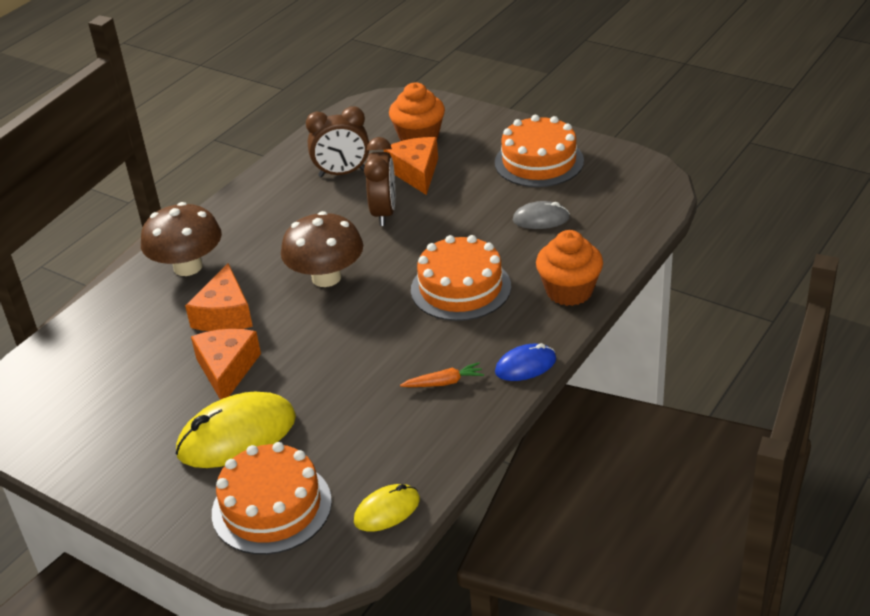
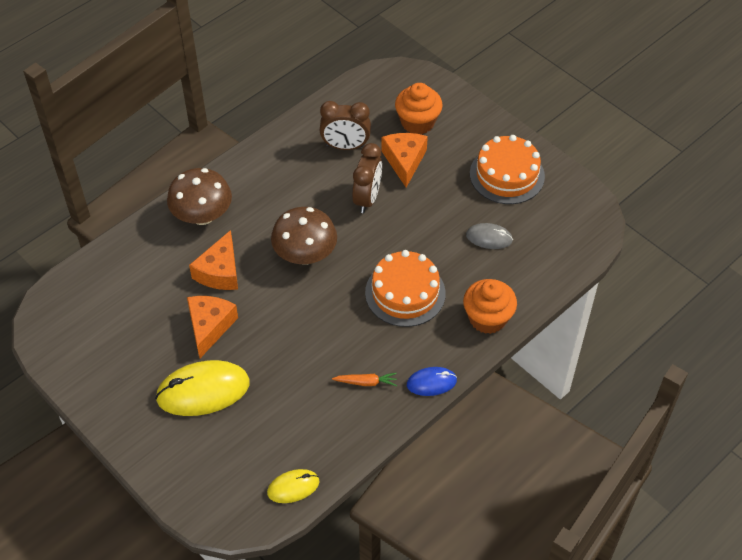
camera: 10 degrees right, 15 degrees up
orange cake [212,442,332,555] -> none

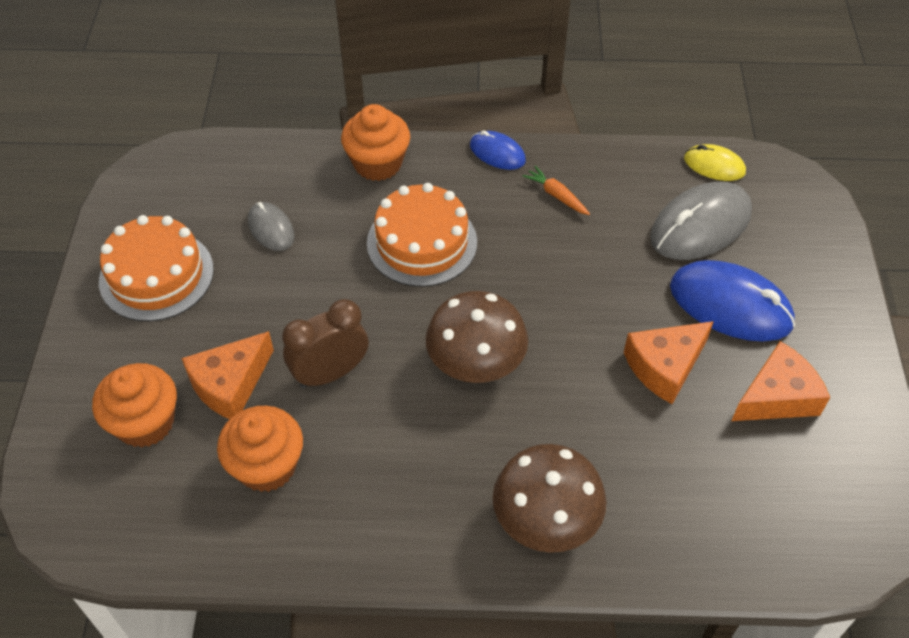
camera: 135 degrees left, 0 degrees up
yellow mouse [155,360,250,416] -> blue mouse [670,260,795,342]
orange cheese [189,230,238,290] -> orange cheese moved to [731,341,830,421]
brown clock [320,101,371,150] -> orange cupcake [217,406,303,492]
none -> grey mouse [650,182,752,260]

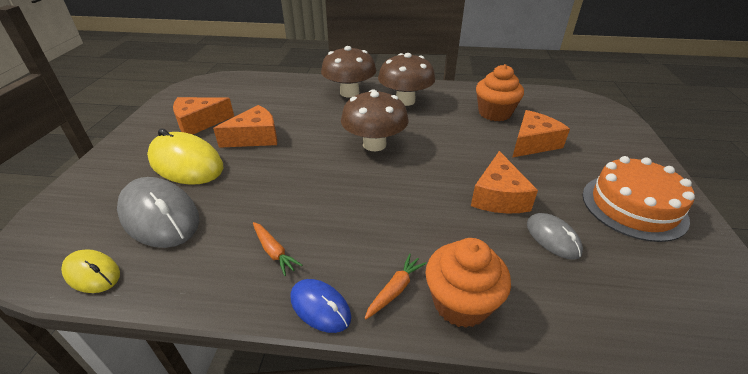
camera: 175 degrees left, 15 degrees down
orange cupcake [92,363,177,448] -> none
brown clock [282,299,368,388] -> none
orange cake [367,183,477,287] -> none
grey mouse [650,182,752,260] -> grey mouse turned 75 degrees clockwise [117,177,199,248]
blue mouse [670,260,795,342] -> yellow mouse [147,129,223,185]
none -> orange carrot [365,254,427,319]
none -> brown mushroom [378,53,435,106]
none -> orange cheese [471,151,538,214]

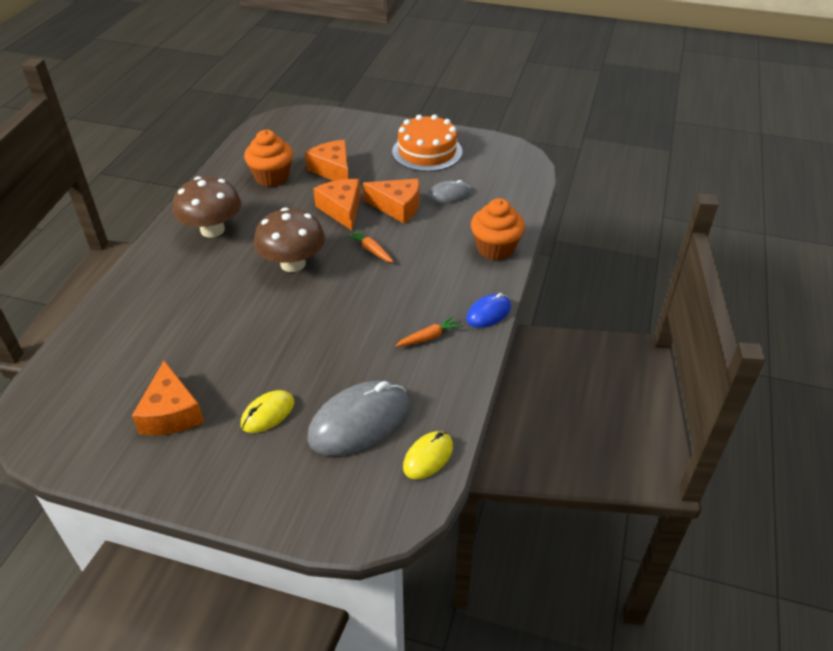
camera: 80 degrees left, 5 degrees up
yellow mouse [147,129,223,185] -> yellow mouse [241,390,294,433], size x0.54
orange cheese [213,105,277,148] -> orange cheese moved to [313,179,361,230]
brown mushroom [321,46,376,98] -> none
orange carrot [365,254,427,319] -> orange carrot moved to [347,230,394,263]

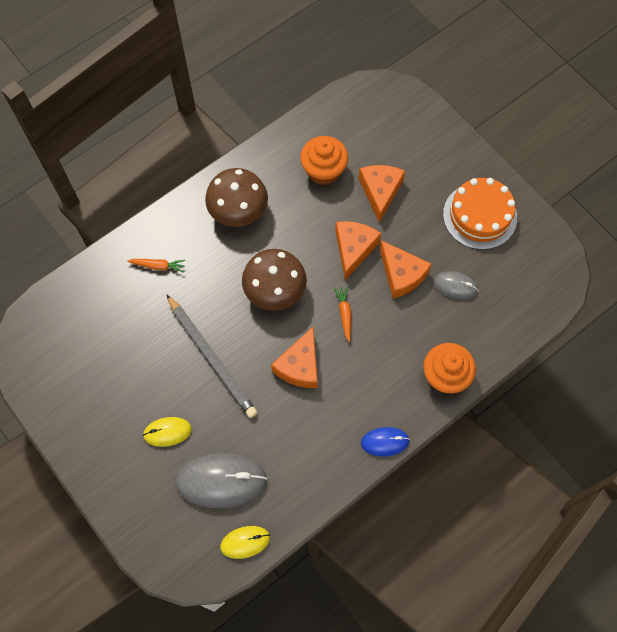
camera: 35 degrees right, 25 degrees up
orange cheese [132,360,204,435] -> orange cheese moved to [271,327,318,388]
orange carrot [395,316,461,347] -> orange carrot moved to [127,259,185,273]
none -> grey pencil [166,294,257,418]

